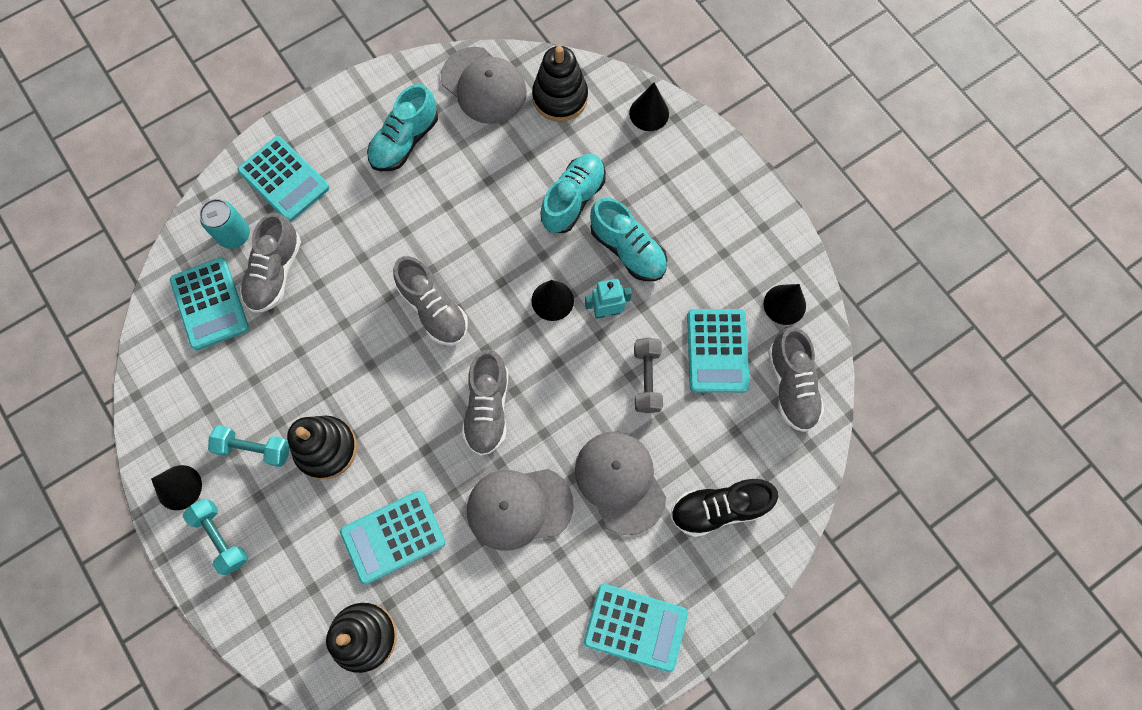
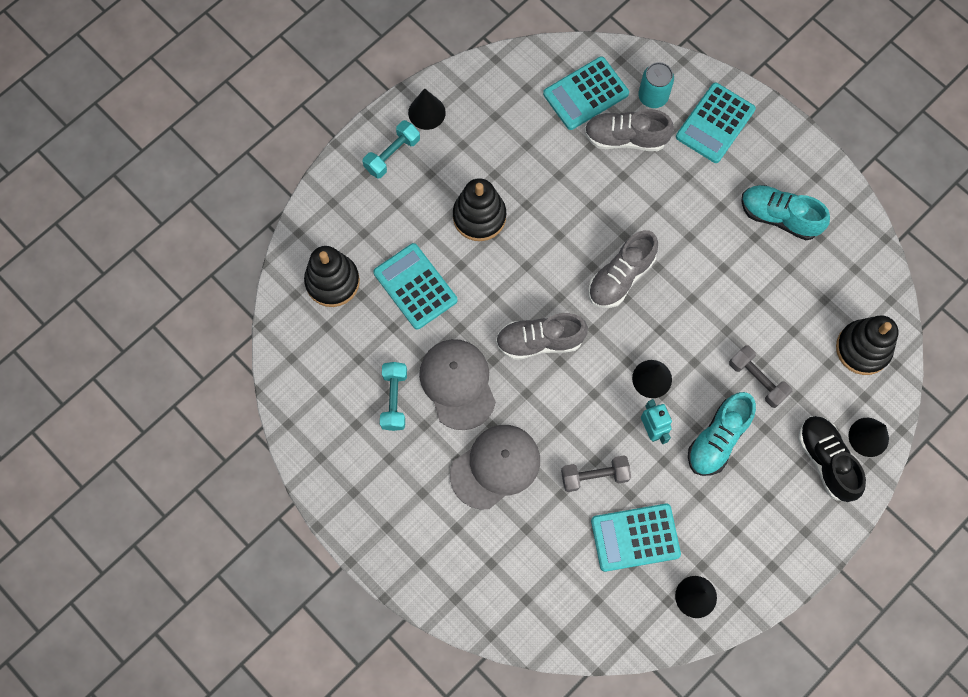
camera: 80 degrees right, 0 degrees up
turquoise dumbbell [208,425,289,467] -> turquoise dumbbell moved to [380,362,407,431]
grey cap [441,47,527,124] -> none
turquoise shoe [540,154,606,233] -> grey dumbbell [729,345,792,408]
turquoise calculator [584,584,688,672] -> none
black shoe [670,479,778,537] -> black shoe moved to [798,416,866,502]
grey shoe [768,327,824,432] -> none

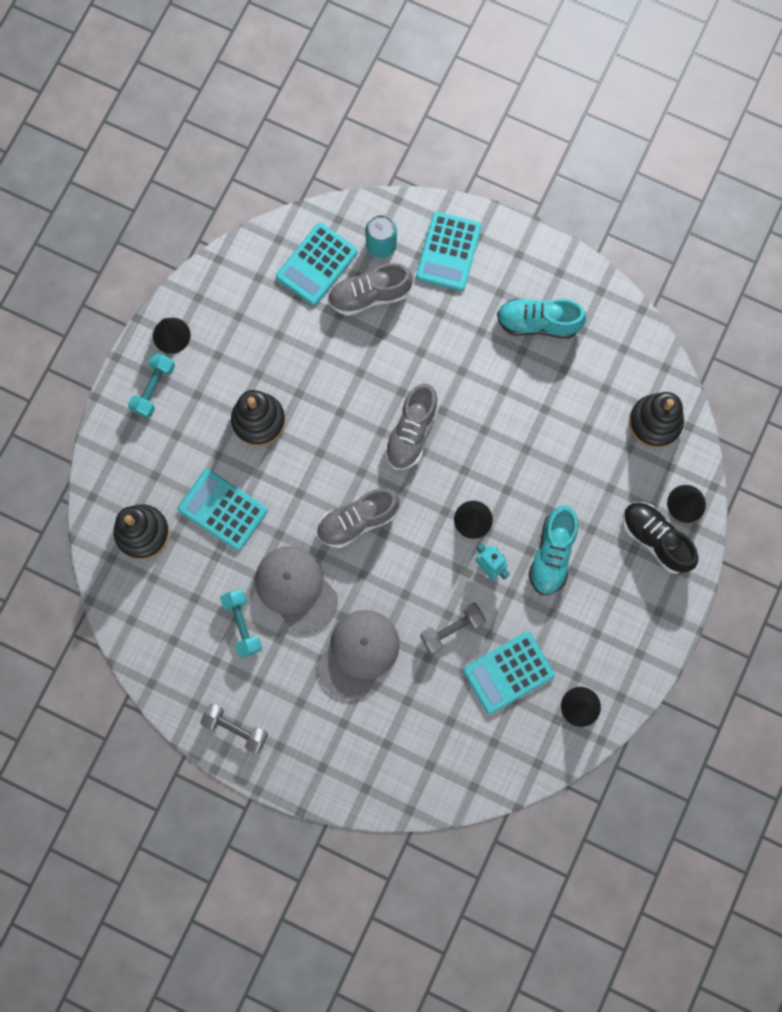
camera: 20 degrees left, 5 degrees up
grey dumbbell [729,345,792,408] -> grey dumbbell moved to [200,703,268,754]

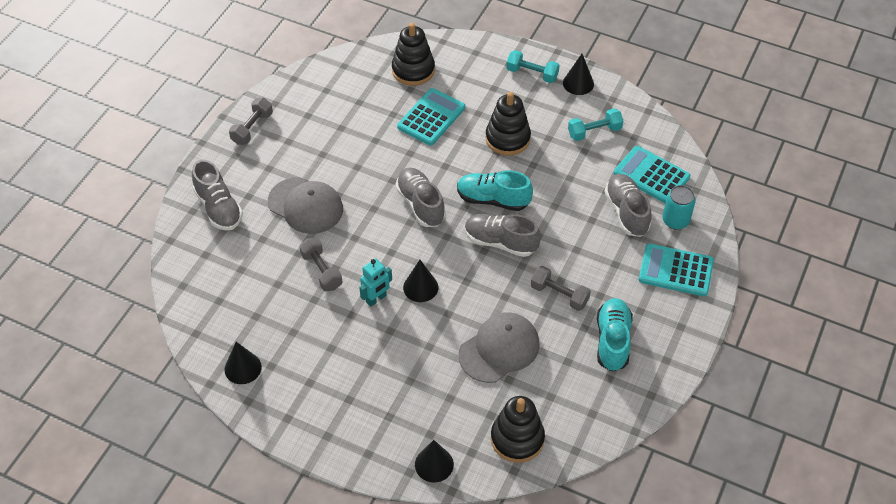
camera: 90 degrees right, 25 degrees down
turquoise dumbbell [220,589,262,657] -> turquoise dumbbell moved to [568,108,623,141]
grey cap [255,546,338,633] -> grey cap moved to [459,312,540,383]
turquoise calculator [463,631,555,714] -> none
turquoise shoe [529,505,578,595] -> turquoise shoe moved to [457,170,533,211]
black shoe [623,502,698,574] -> none
none -> grey shoe [192,159,243,230]
none -> grey dumbbell [531,266,591,311]

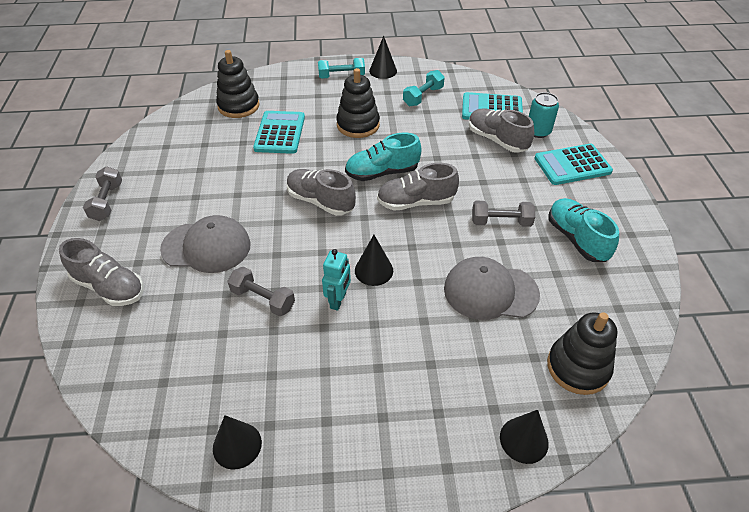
camera: 30 degrees left, 5 degrees down
grey cap [459,312,540,383] -> grey cap turned 105 degrees counterclockwise [444,257,540,320]

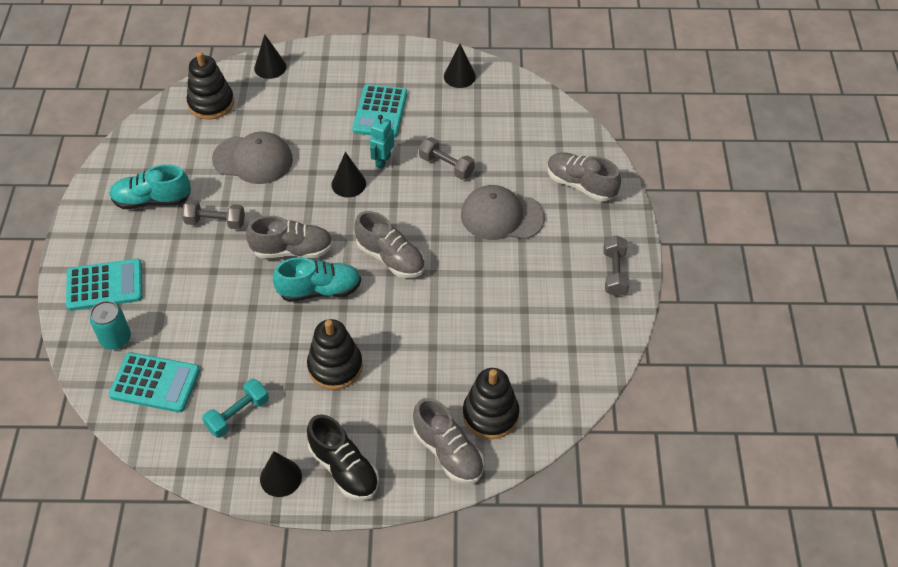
camera: 175 degrees left, 5 degrees up
turquoise calculator [253,111,305,154] -> turquoise calculator moved to [352,84,407,138]
turquoise dumbbell [318,58,365,79] -> black shoe [307,414,379,500]
grey shoe [469,109,534,153] -> grey shoe moved to [413,398,484,484]
turquoise shoe [549,198,619,262] -> turquoise shoe turned 105 degrees clockwise [110,164,191,209]

